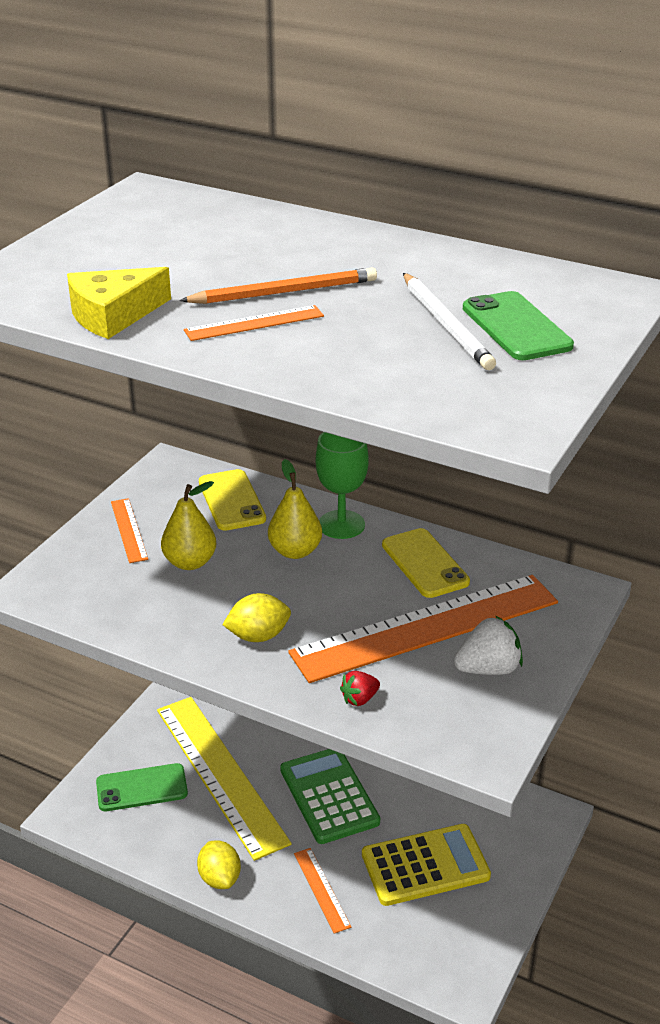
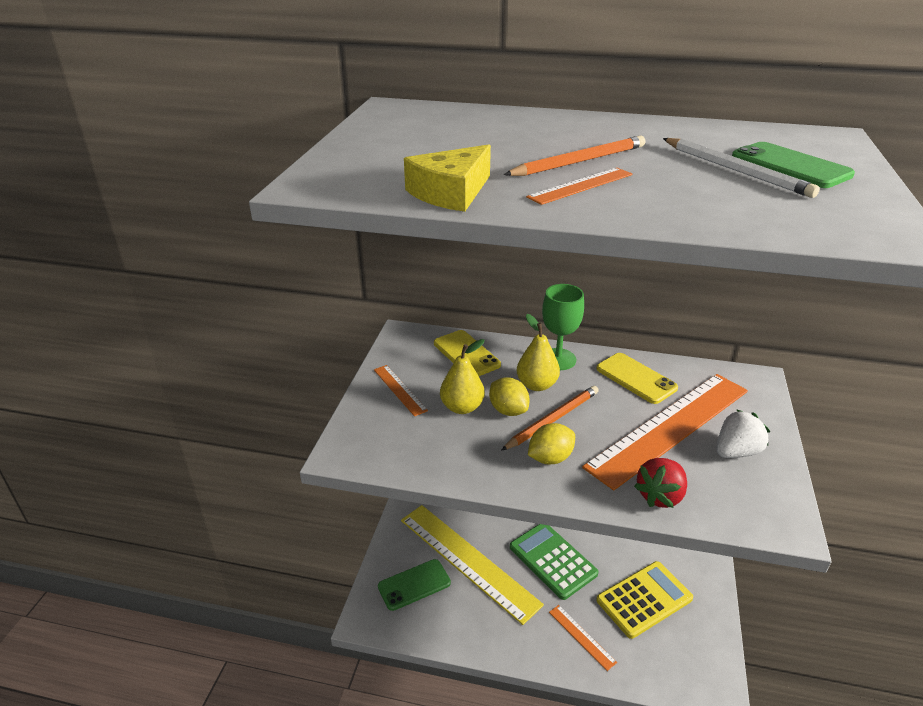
camera: 15 degrees left, 0 degrees up
yellow lemon [197,841,241,889] -> yellow lemon moved to [489,377,529,416]
red strawberry [340,671,380,706] -> red strawberry [634,458,687,508], size x1.70
none -> orange pencil [501,386,599,451]

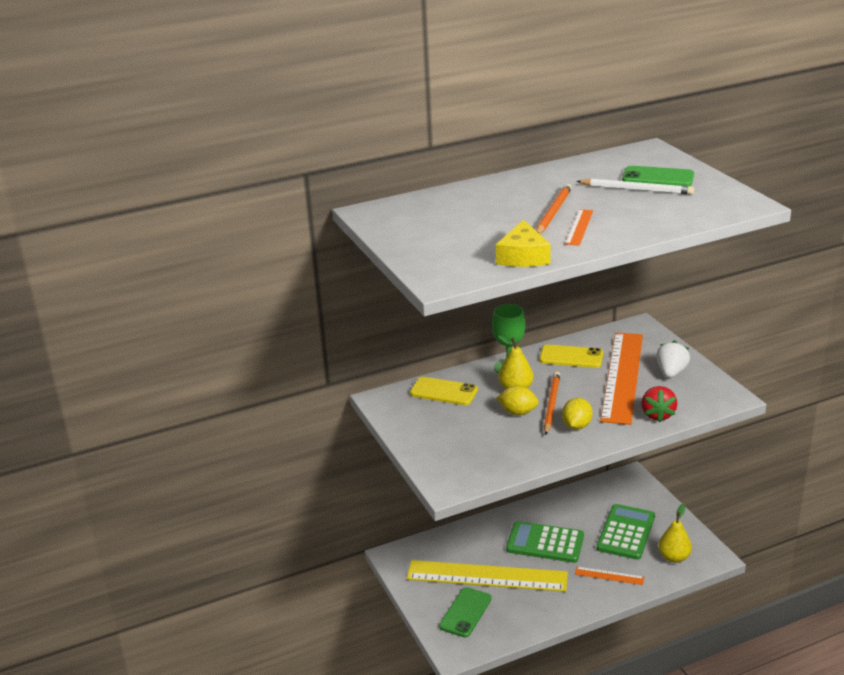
camera: 35 degrees left, 5 degrees down
orange ruler [374,365,428,416] -> none
yellow pear [440,339,485,414] -> yellow pear moved to [658,504,692,563]
yellow calculator [596,561,693,639] -> green calculator [597,504,655,560]

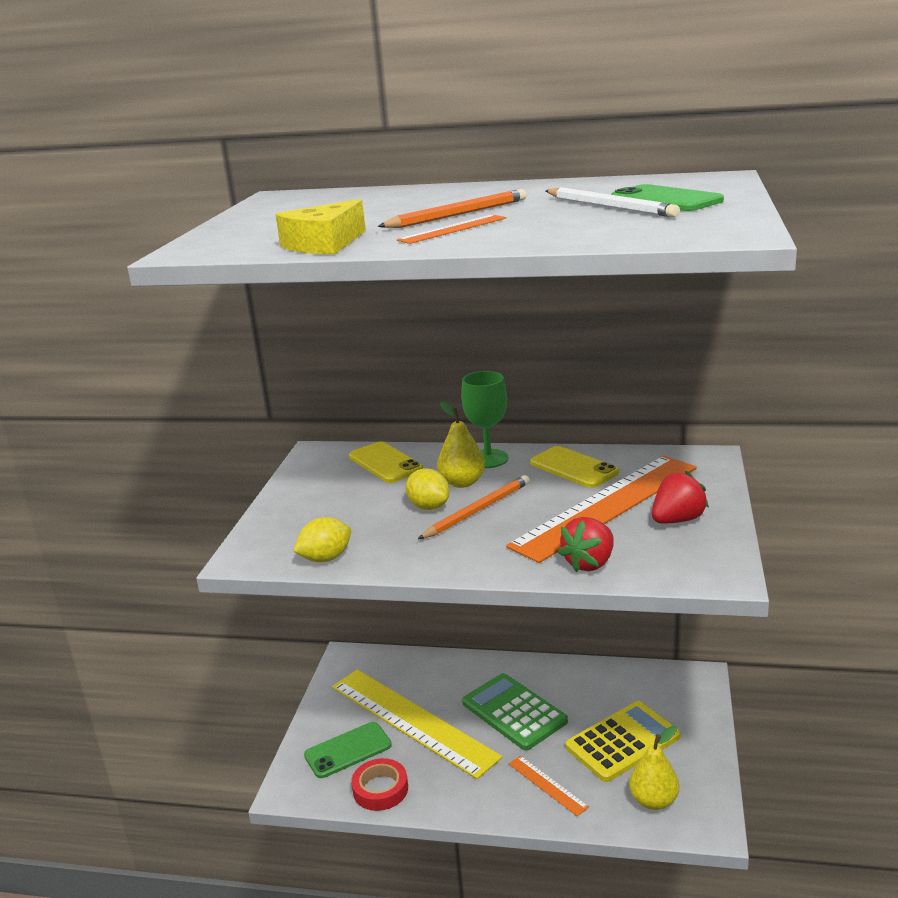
camera: 35 degrees right, 5 degrees down
yellow lemon [562,398,593,430] -> yellow lemon moved to [293,517,351,562]
green calculator [597,504,655,560] -> yellow calculator [565,701,681,782]
white strawberry [656,340,690,378] -> red strawberry [652,471,709,524]
none -> red tape [351,758,408,811]

